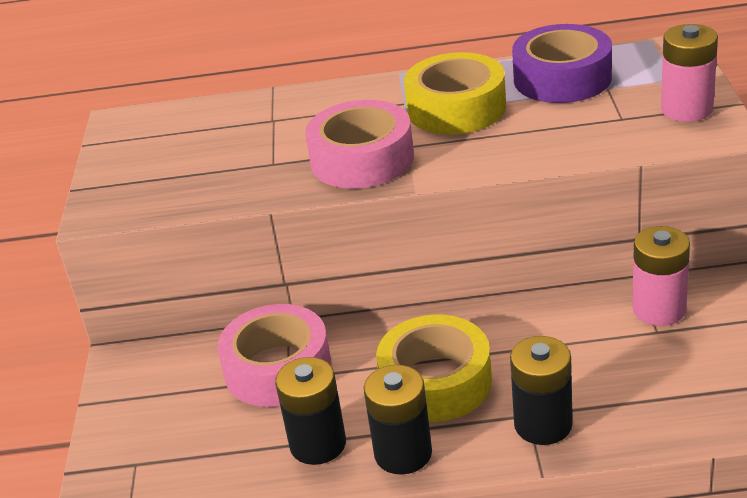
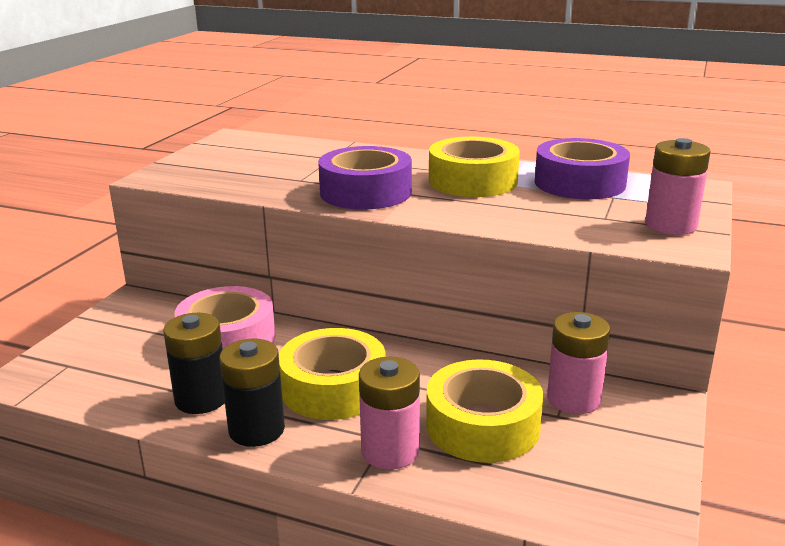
camera: 20 degrees right, 10 degrees down
pink tape [305,100,414,189] -> purple tape [318,146,412,210]
black battery [510,336,573,445] -> pink battery [359,357,420,470]
none -> yellow tape [426,360,543,463]

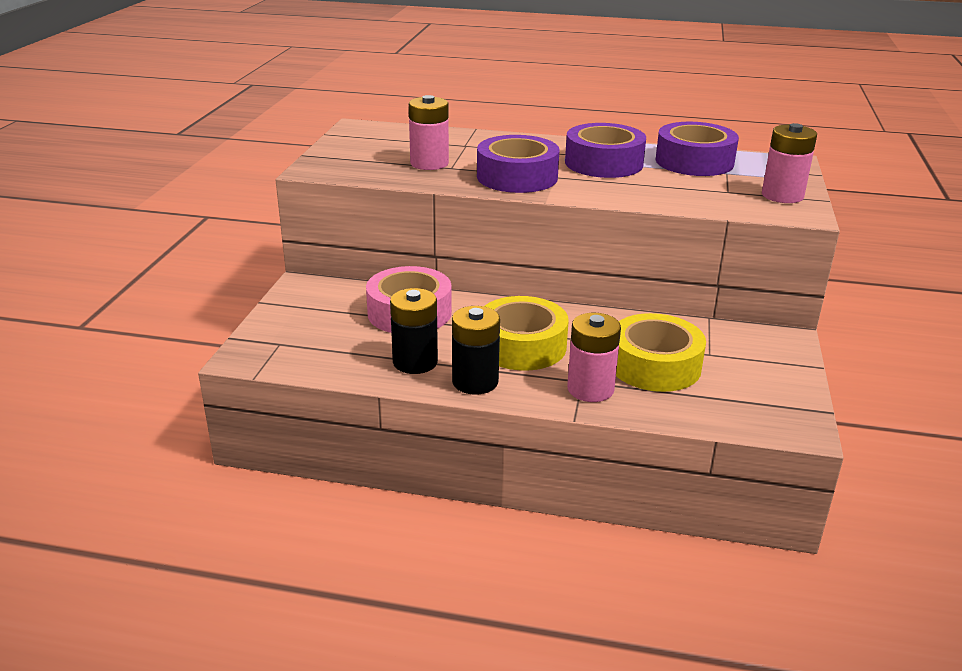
camera: 10 degrees left, 5 degrees up
yellow tape [429,137,520,197] -> purple tape [565,123,646,178]
pink battery [547,312,610,414] -> pink battery moved to [409,95,449,170]

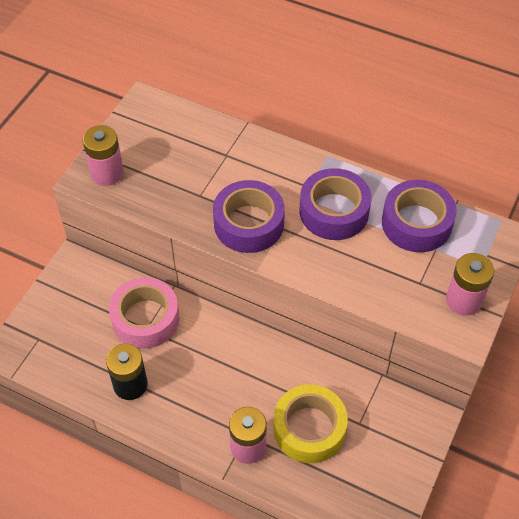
camera: 15 degrees right, 25 degrees up
pink battery [409,95,449,170] -> pink battery moved to [82,125,124,186]
black battery [452,306,500,395] -> none
yellow tape [484,296,569,371] -> none

